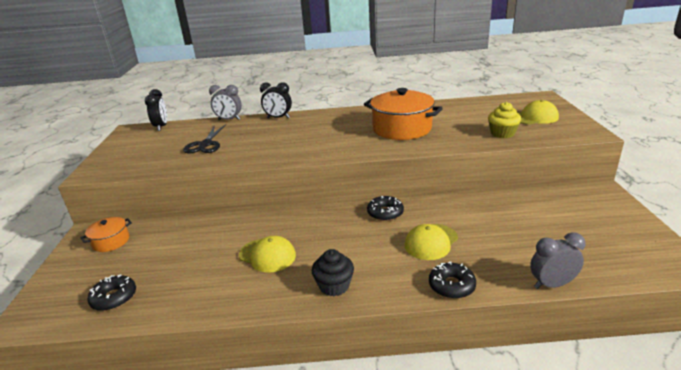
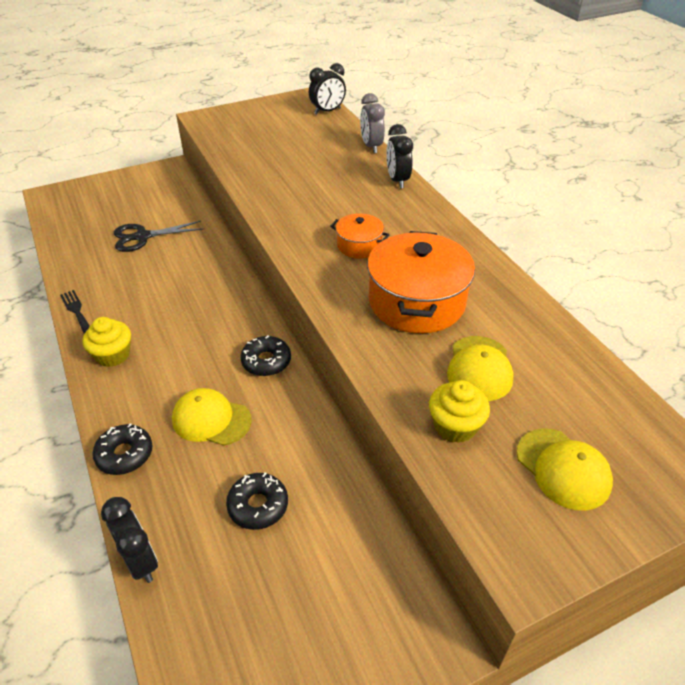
camera: 65 degrees right, 15 degrees up
orange pot [81,217,132,252] -> orange pot moved to [330,213,390,258]
black donut [87,274,136,311] -> black donut moved to [226,472,288,530]
black scissors [183,124,226,153] -> black scissors moved to [114,221,203,252]
yellow cap [239,236,296,273] -> yellow cap moved to [447,336,514,401]
black cupcake [312,249,354,296] -> yellow cupcake [82,317,131,367]
grey clock [530,232,586,289] -> black clock [101,497,158,583]
none -> black fork [60,290,90,334]

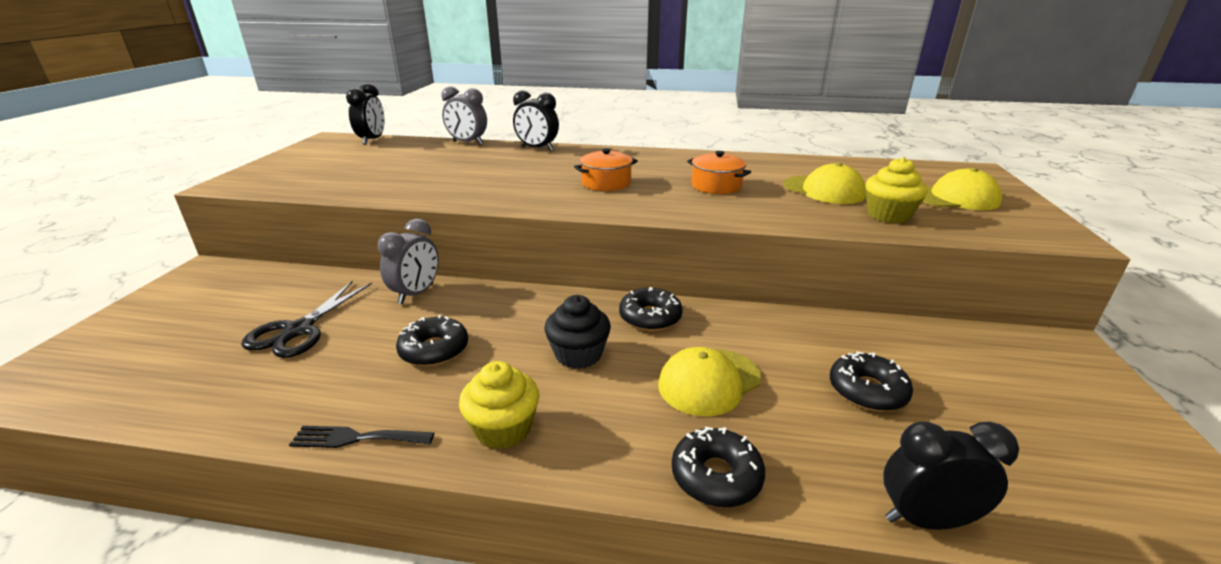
camera: 55 degrees left, 15 degrees down
orange pot [367,231,475,333] -> orange pot [687,151,751,194], size x0.51
none -> grey clock [378,219,439,304]
none -> black donut [396,315,468,367]
none -> black cupcake [544,295,611,369]

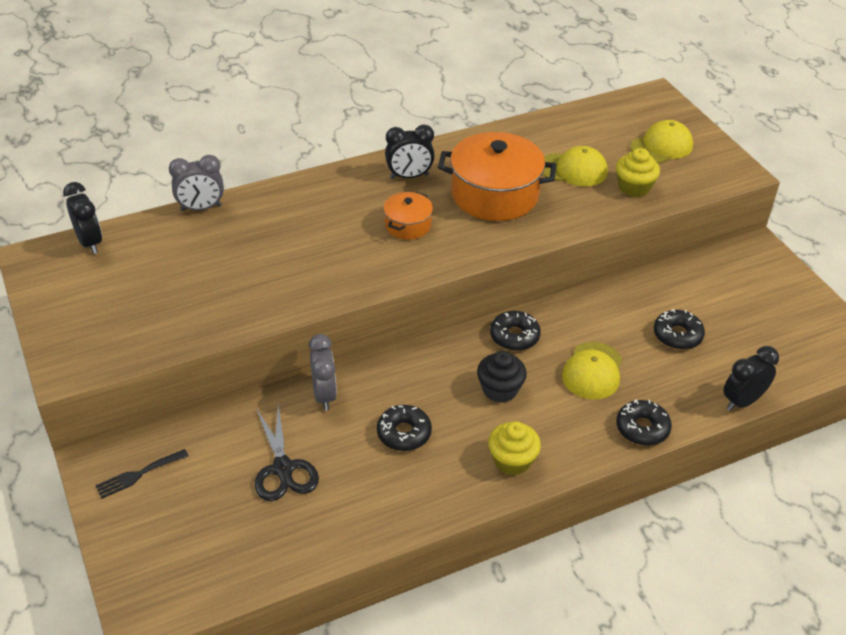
camera: 35 degrees left, 15 degrees up
black fork [289,426,434,448] -> black fork moved to [95,449,189,499]
black clock [513,90,559,151] -> black clock moved to [385,125,435,179]
orange pot [687,151,751,194] -> orange pot [438,132,556,221], size x1.95

